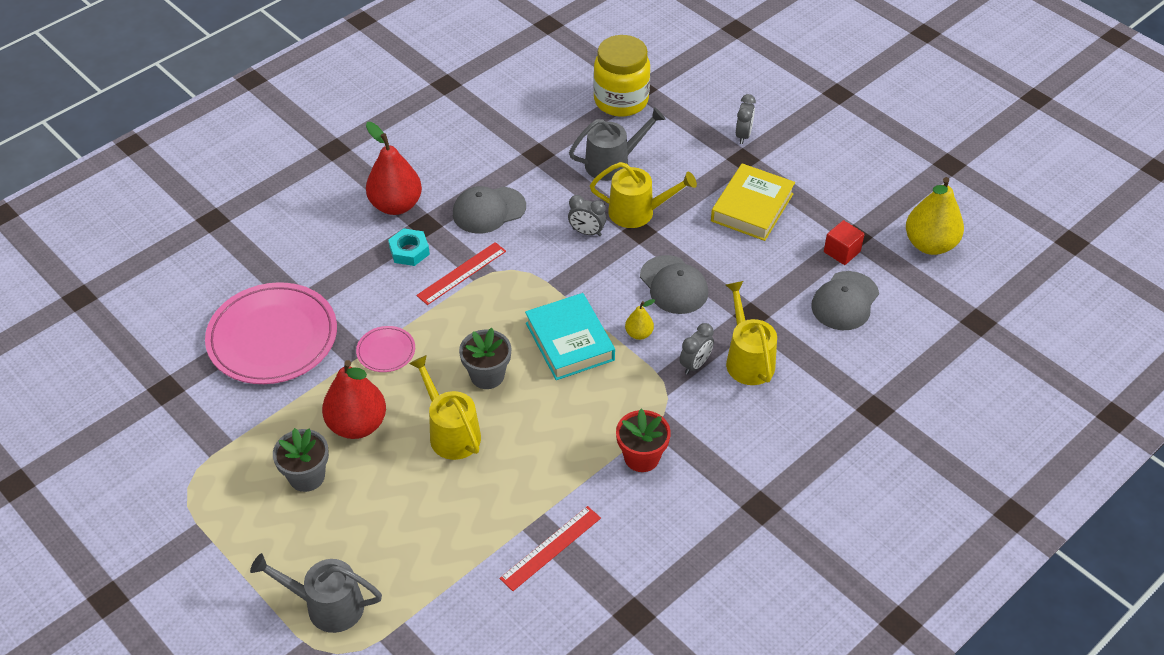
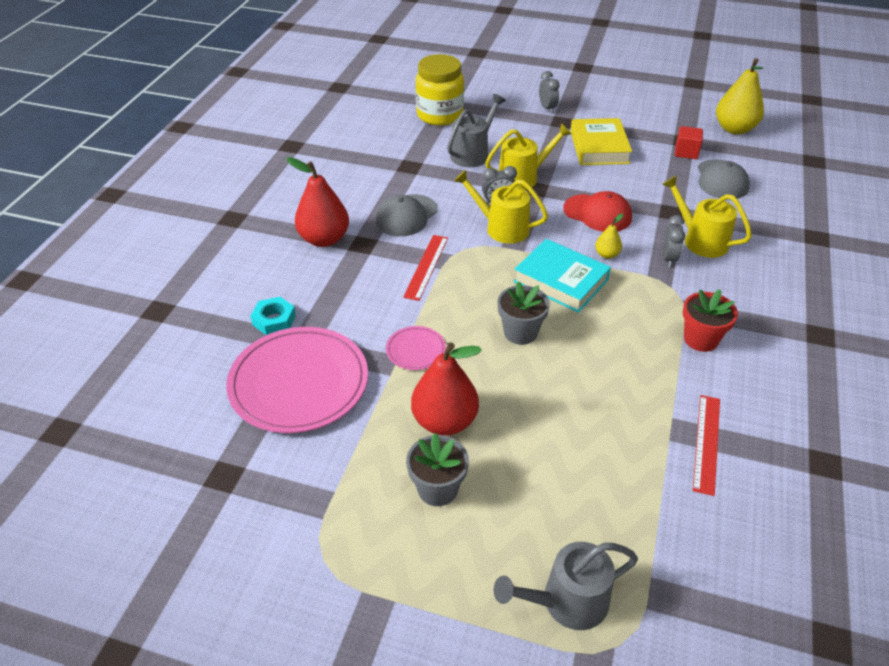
camera: 30 degrees left, 5 degrees down
turquoise nut [388,228,430,266] -> turquoise nut moved to [251,297,296,335]
yellow watering can [409,355,481,460] -> yellow watering can moved to [454,170,548,244]
grey cap [640,255,708,314] -> red cap [563,191,632,232]

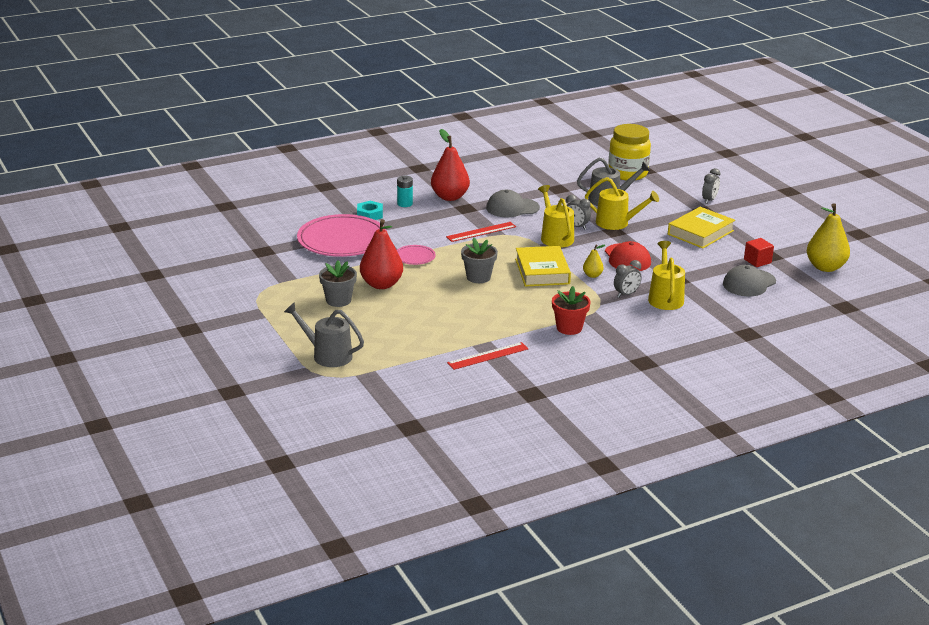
camera: 45 degrees right, 15 degrees down
turquoise book [514,239,611,313] -> yellow book [515,246,571,287]
none -> turquoise battery [397,176,413,207]

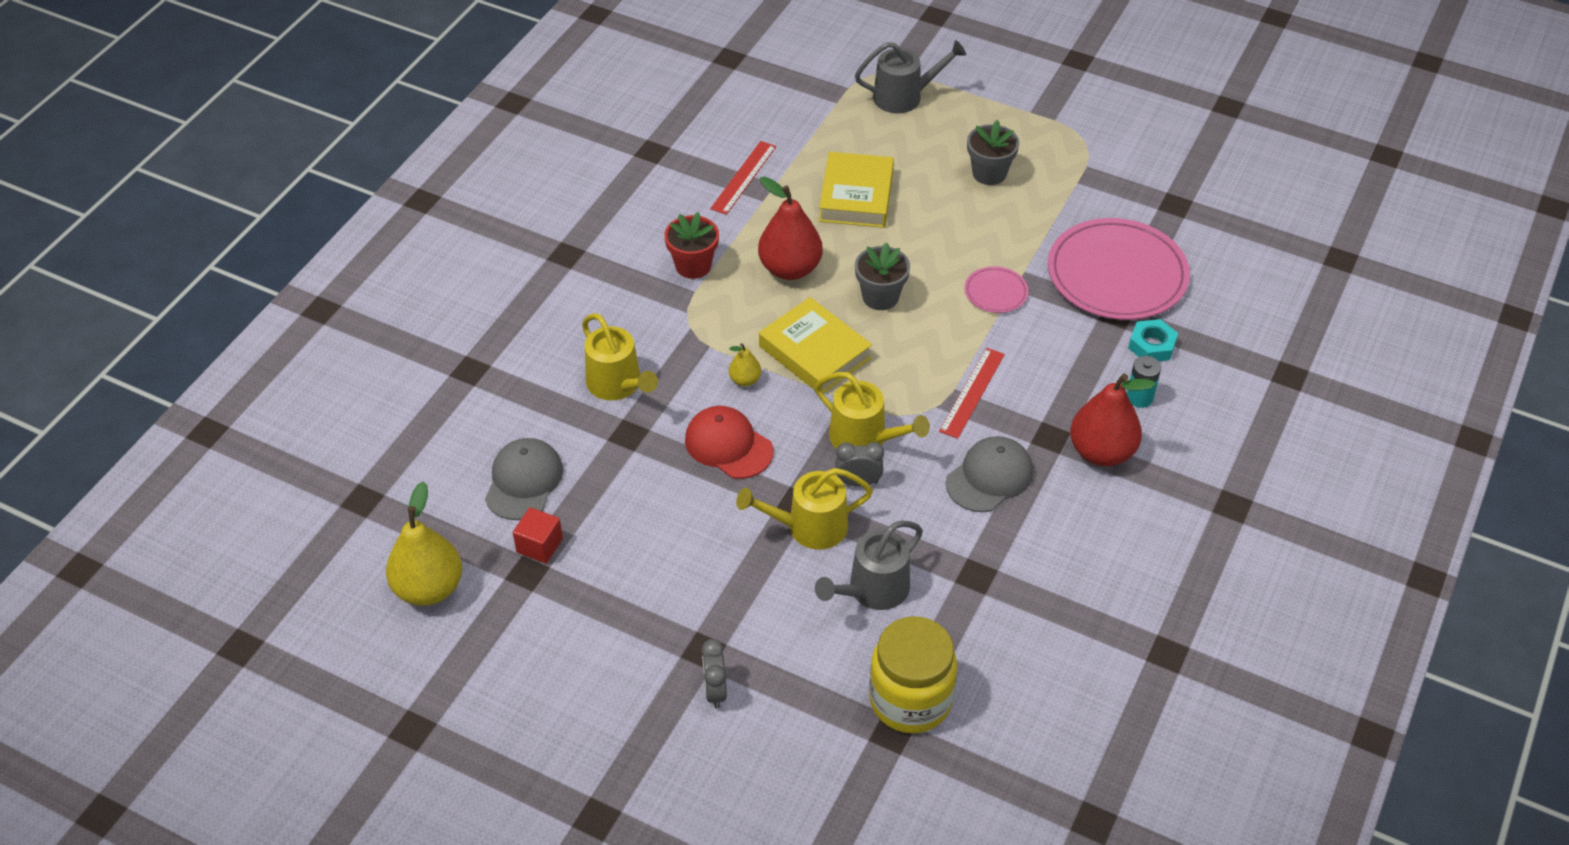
camera: 145 degrees right, 20 degrees up
red pear [360,219,403,289] -> red pear moved to [758,176,823,280]
grey clock [614,260,642,297] -> none
yellow book [668,207,735,249] -> yellow book moved to [819,152,894,228]

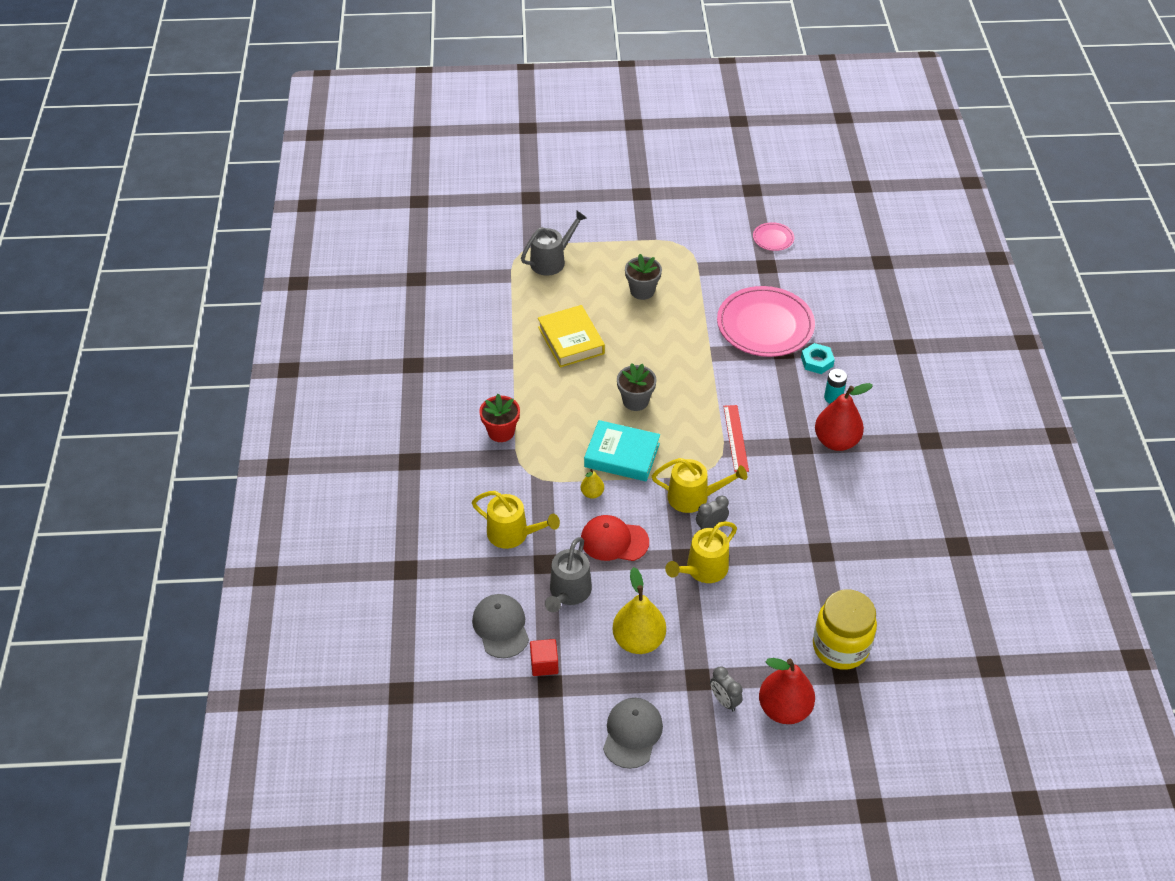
camera: 30 degrees left, 0 degrees up
yellow pear [386,481,462,606] -> yellow pear moved to [612,567,666,654]
red ruler [710,141,776,215] -> none
red pear [758,176,823,280] -> red pear moved to [759,658,815,724]
yellow book [759,297,872,393] -> turquoise book [584,420,660,481]
grey watering can [815,521,923,610] -> grey watering can moved to [545,537,592,612]
grey cap [946,436,1033,512] -> grey cap moved to [603,698,663,769]
pink plate [964,266,1028,313] -> pink plate moved to [753,222,794,251]

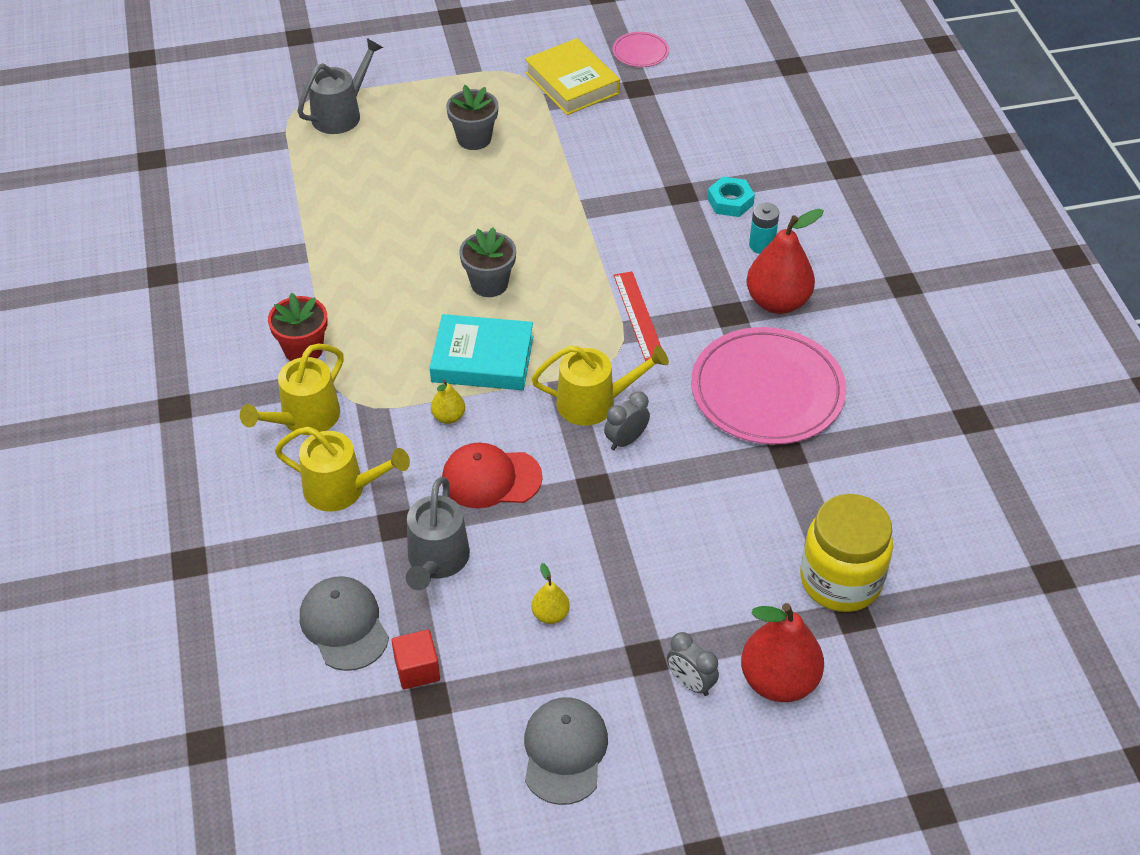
camera: 10 degrees left, 0 degrees up
yellow book [538,305,605,368] -> yellow book moved to [525,38,620,115]
yellow pear [612,567,666,654] -> yellow pear [532,563,570,624], size x0.48
yellow watering can [665,521,737,583] -> yellow watering can moved to [240,343,344,435]
pink plate [717,286,815,357] -> pink plate moved to [691,327,846,445]

